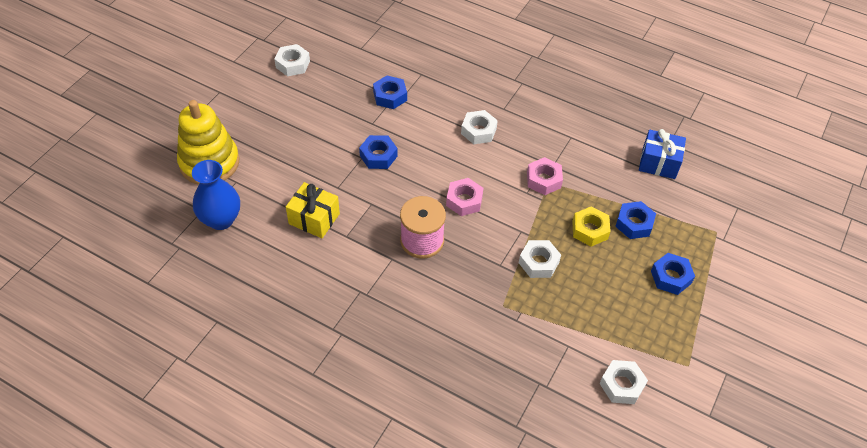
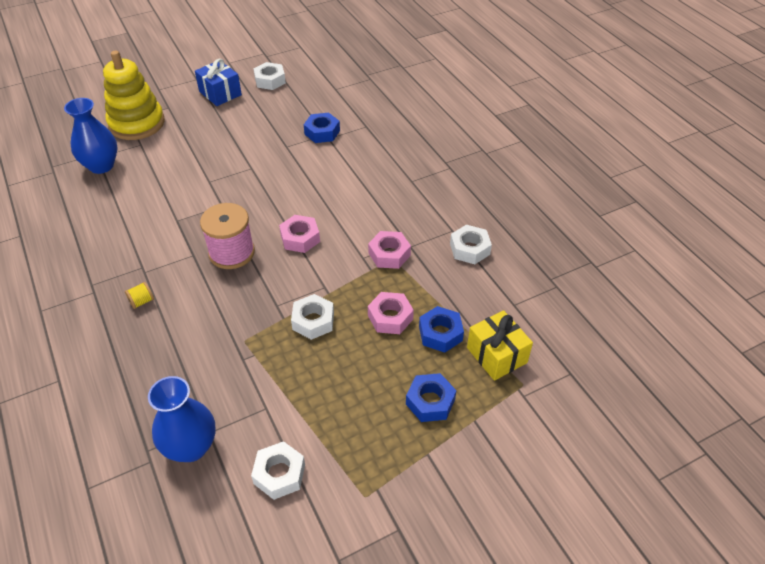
camera: 35 degrees right, 5 degrees down
yellow gift [286,182,340,238] -> yellow gift moved to [467,310,533,381]
blue nut [359,135,398,169] -> none
white nut [461,110,498,144] -> white nut moved to [450,225,492,264]
yellow nut [572,206,611,247] -> pink nut [368,292,414,334]
blue gift [639,129,686,179] -> blue gift moved to [195,59,242,106]
none -> yellow spool [125,282,154,309]
none -> blue vase [148,376,216,462]

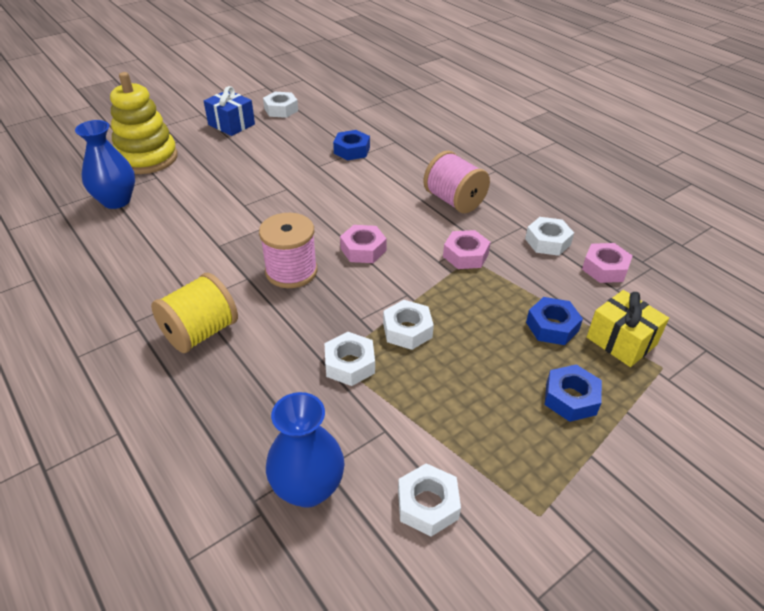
camera: 10 degrees left, 5 degrees down
yellow spool [125,282,154,309] -> yellow spool [151,273,238,353], size x2.39
pink nut [368,292,414,334] -> pink nut moved to [582,243,633,283]
none -> white nut [324,332,375,386]
none -> pink spool [423,151,490,213]

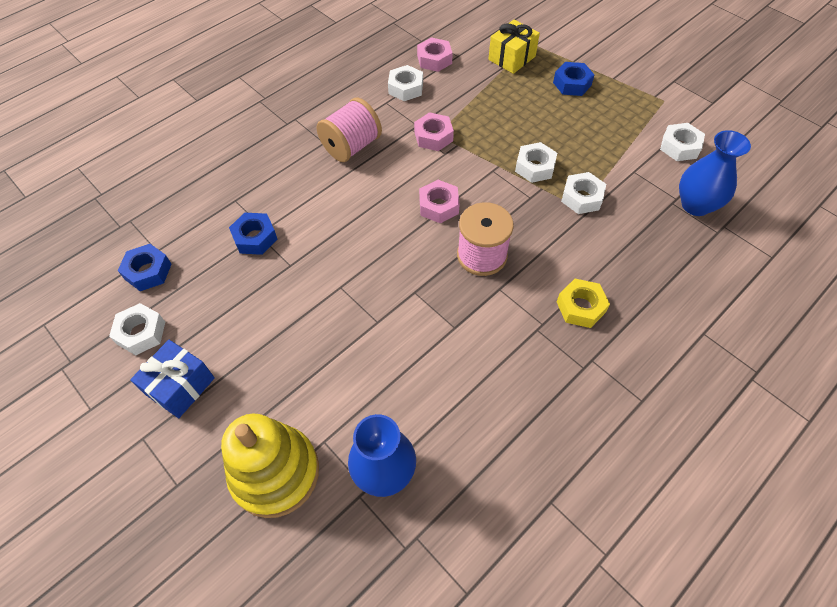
camera: 95 degrees left, 15 degrees up
yellow spool [151,273,238,353] -> yellow nut [557,279,610,328]
blue nut [526,297,583,345] -> blue nut moved to [118,244,171,291]

